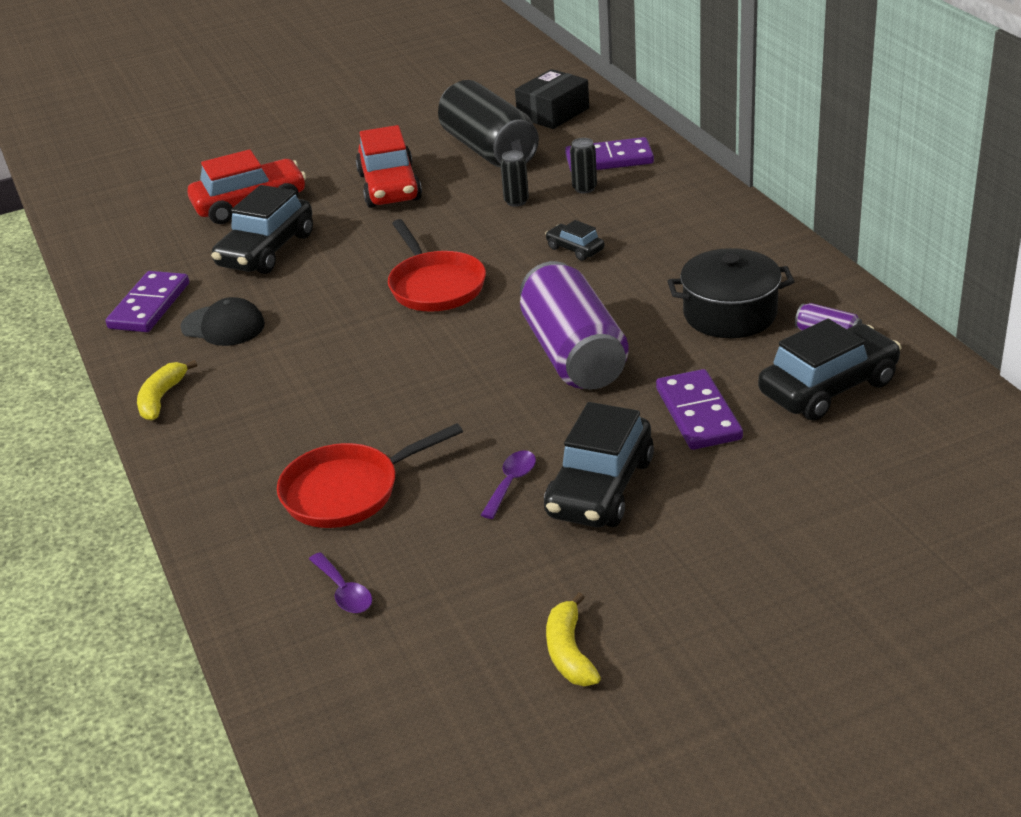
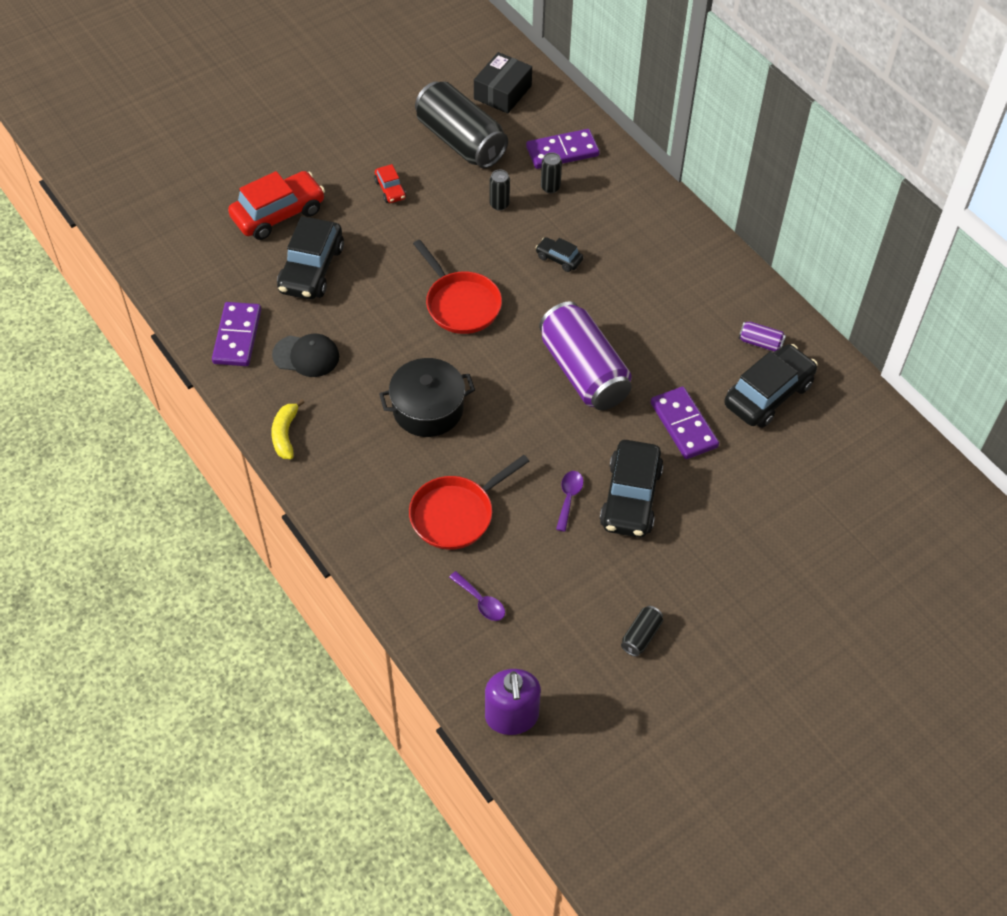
camera: 15 degrees left, 20 degrees up
red car [356,125,422,208] -> red car [374,164,406,203], size x0.49
yellow banana [546,593,601,686] -> black can [621,606,663,657]
black pot [668,248,795,338] -> black pot moved to [379,358,475,437]
none -> purple soap dispenser [485,669,541,735]

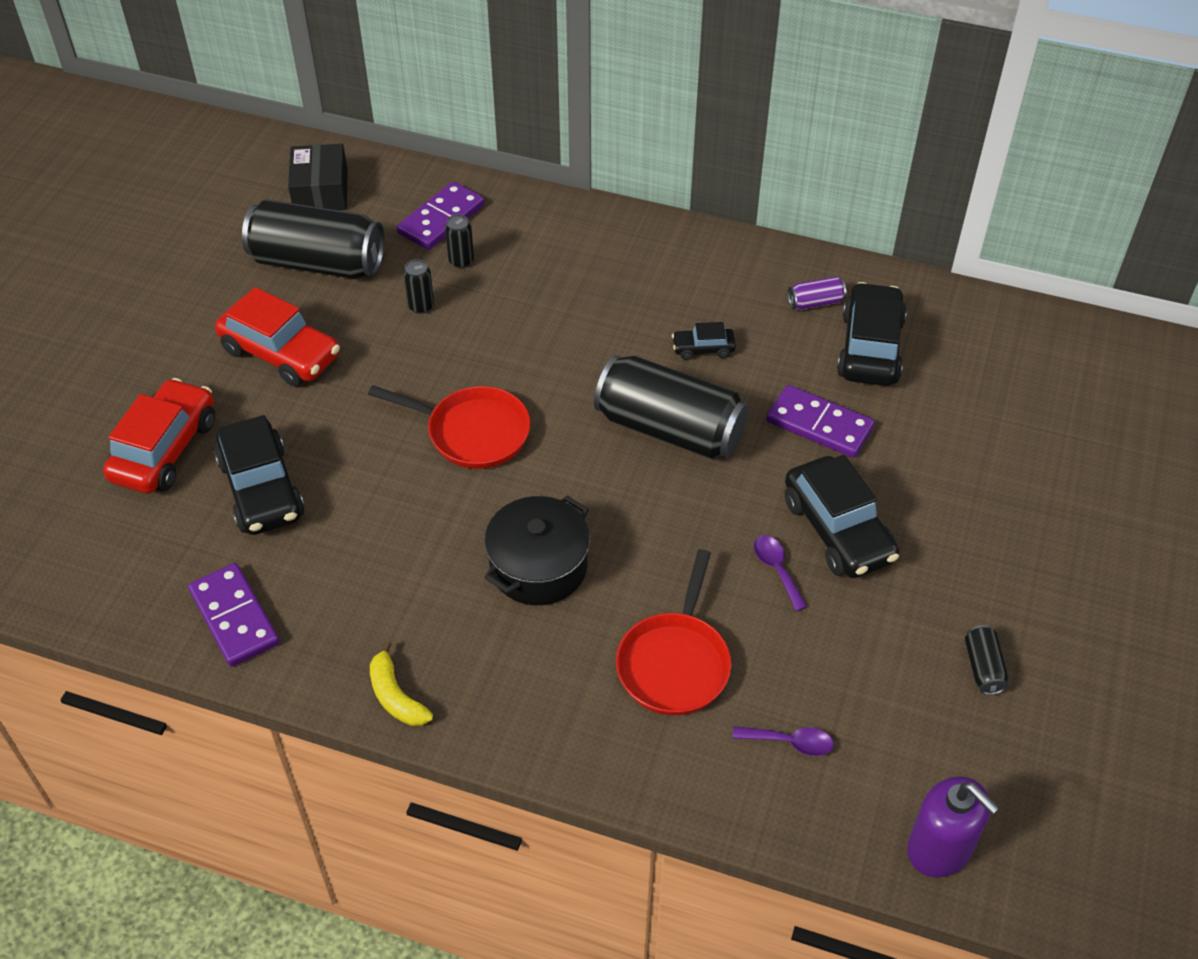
camera: 35 degrees left, 5 degrees down
black cap [272,334,339,377] -> none
red car [374,164,406,203] -> red car [215,287,340,387], size x2.02
black car [535,237,583,272] -> black car moved to [672,322,736,360]
purple can [539,302,632,410] -> black can [594,355,749,460]

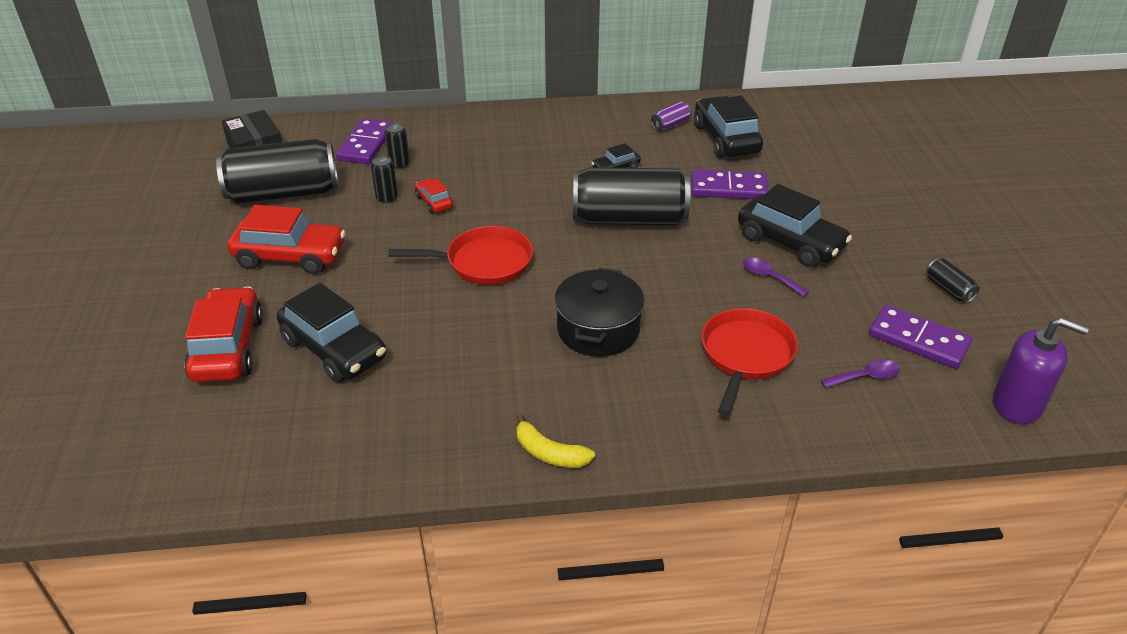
camera: 25 degrees left, 10 degrees down
purple domino [188,563,280,667] -> purple domino moved to [869,305,972,369]
red pan [616,549,731,715] -> red pan turned 150 degrees counterclockwise [702,308,798,416]
none -> red car [415,178,453,214]

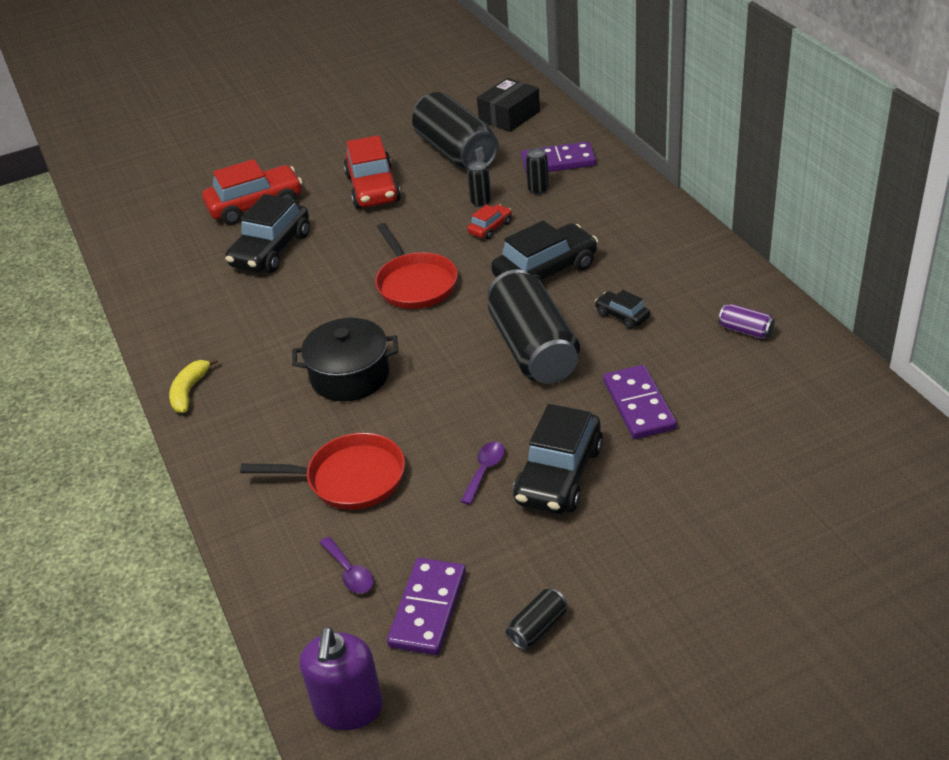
camera: 75 degrees right, 0 degrees up
black car [694,96,763,158] -> black car moved to [491,220,598,283]

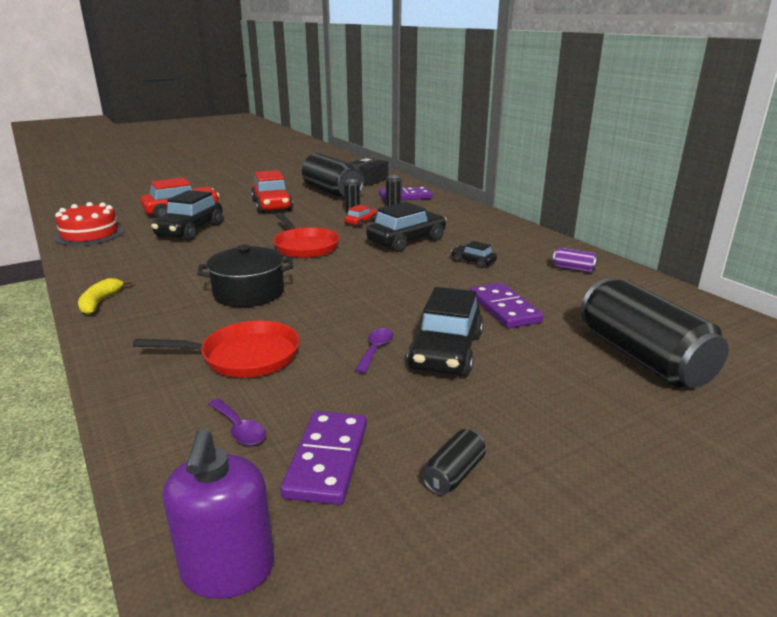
camera: 10 degrees left, 15 degrees down
black can [487,269,580,384] -> black can moved to [581,278,729,388]
none -> red cake [54,202,125,246]

